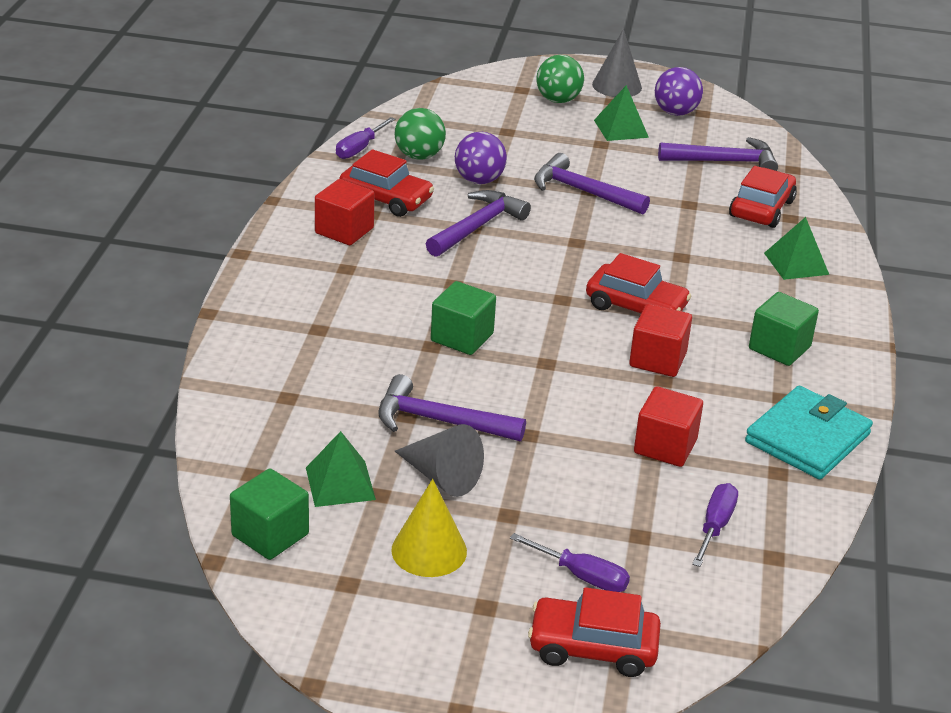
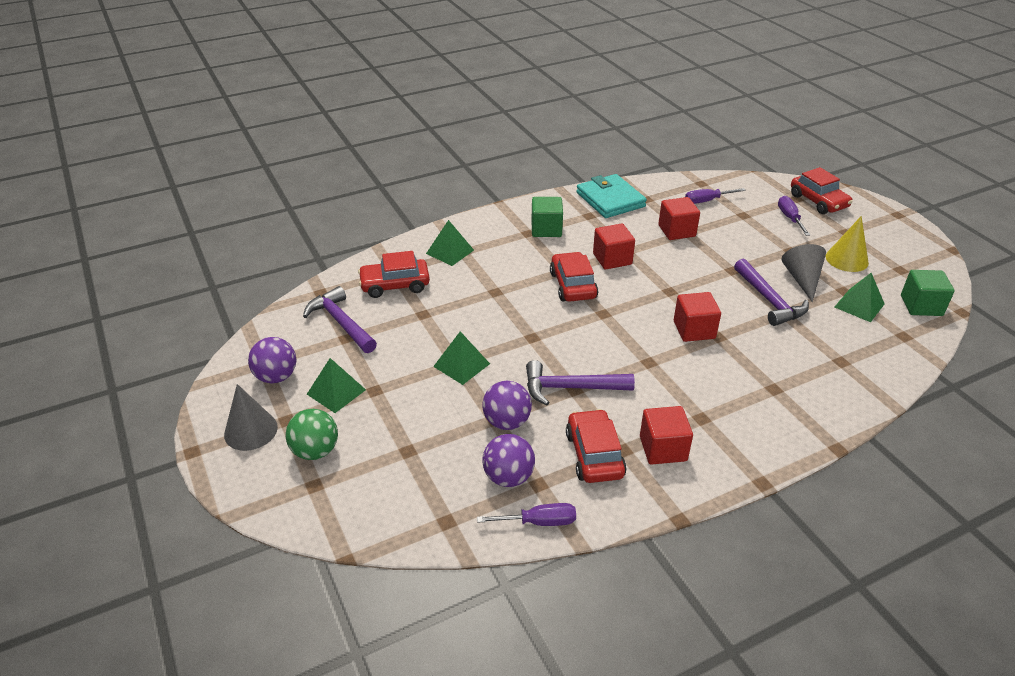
camera: 125 degrees left, 5 degrees up
green ball [395,108,446,160] -> purple ball [482,434,535,487]
green cube [431,281,496,355] -> red cube [674,292,721,342]
purple hammer [534,153,650,215] -> green pyramid [433,331,490,385]
turquoise wallet [745,386,873,479] -> turquoise wallet turned 60 degrees clockwise [576,174,647,218]

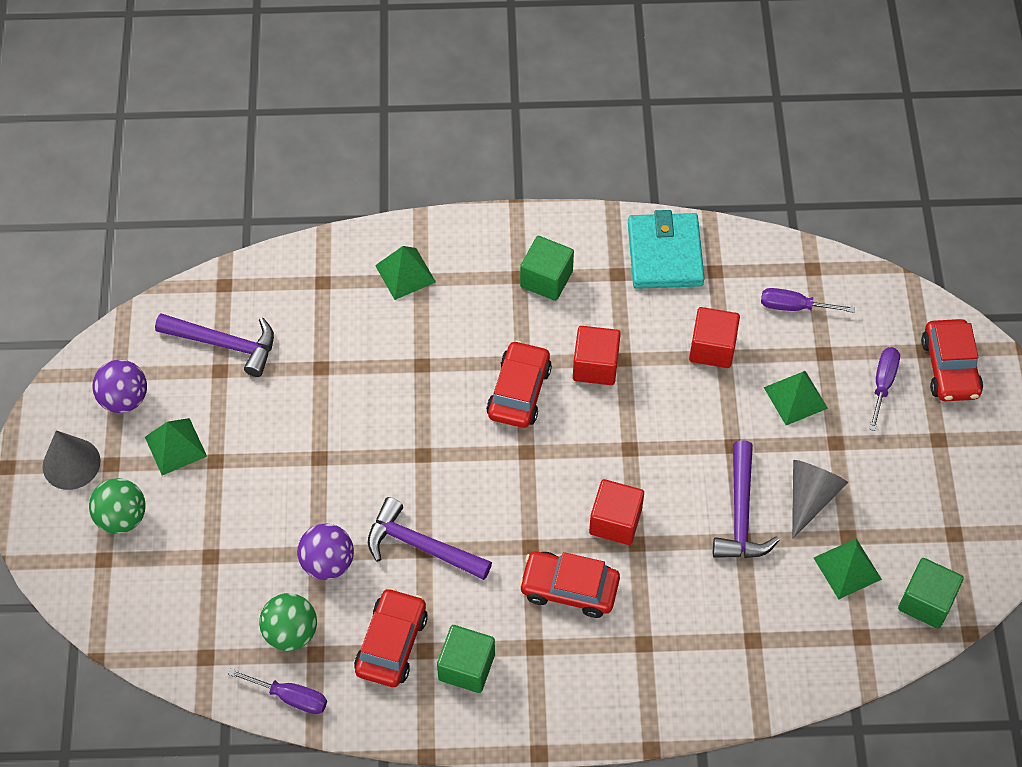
camera: 25 degrees right, 20 degrees up
purple hammer [303,286,377,353] -> purple hammer turned 120 degrees clockwise [155,313,274,377]
red car [358,251,430,298] -> red car moved to [519,551,620,618]
green pyramid [433,331,490,385] -> green pyramid moved to [764,371,828,425]
purple ball [482,434,535,487] -> green ball [259,593,317,651]
red cube [640,406,693,465] -> green cube [437,625,495,693]
yellow cone [826,216,869,272] -> none

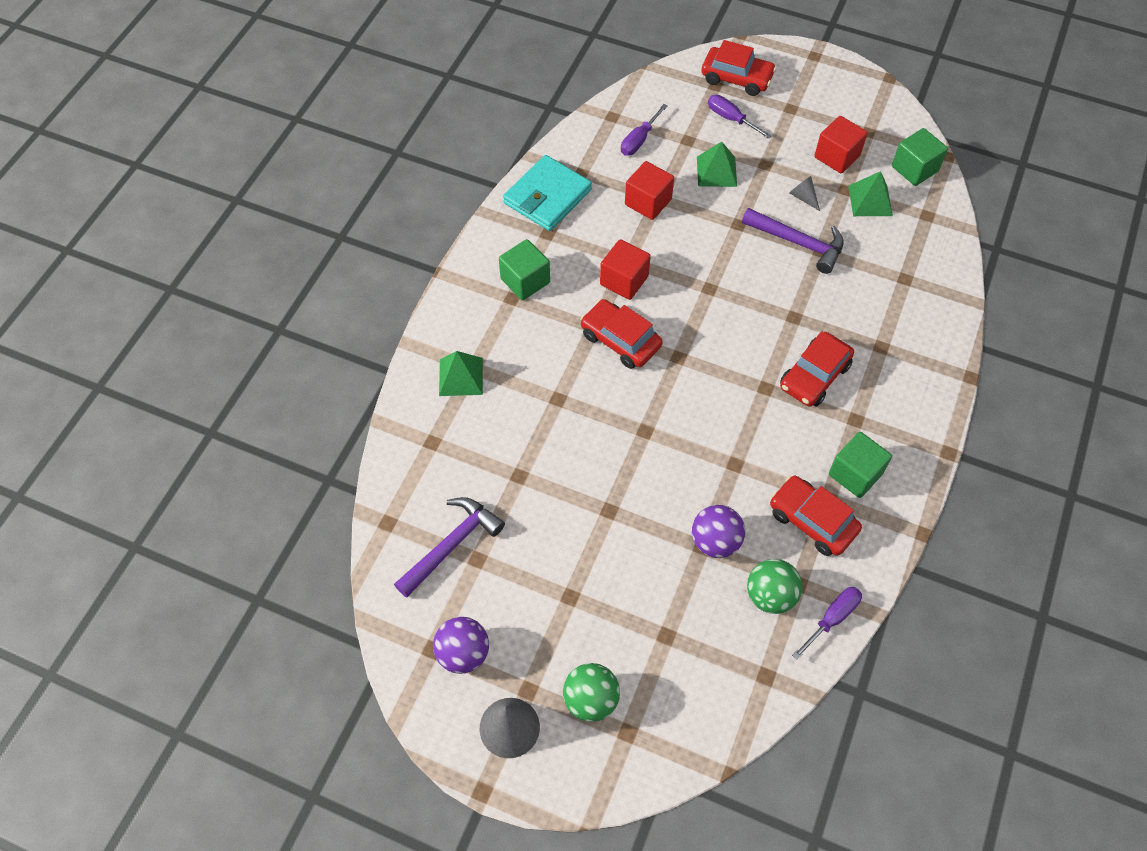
camera: 65 degrees left, 0 degrees up
green pyramid [145,418,207,475] -> none
purple hammer [368,497,492,580] -> none
red cube [589,479,644,545] -> red cube moved to [814,116,868,173]
turquoise wallet [628,210,705,289] -> turquoise wallet turned 75 degrees counterclockwise [503,155,592,231]
grey cone [792,460,848,539] -> grey cone [790,176,820,211], size x0.57

